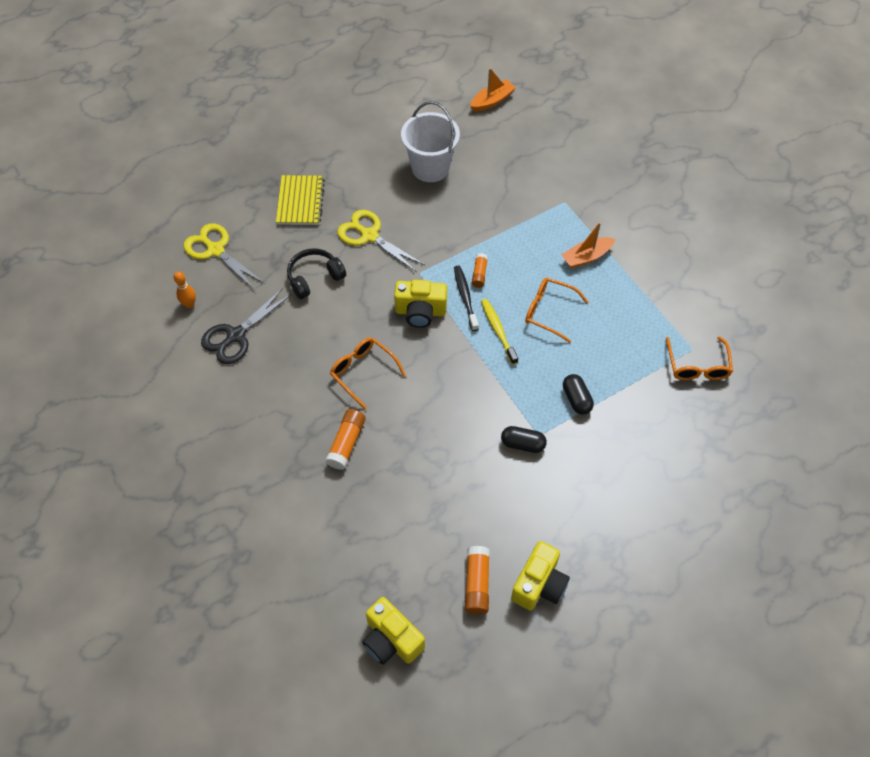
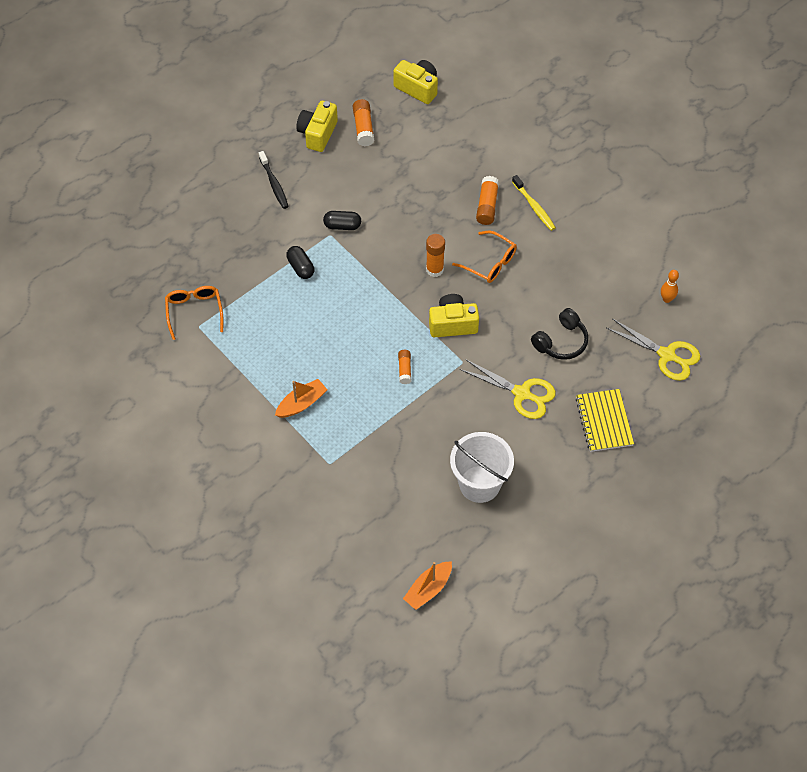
camera: 170 degrees right, 0 degrees up
black scissors [201,288,292,364] -> none
black toothbrush [454,266,479,331] -> black toothbrush moved to [259,151,289,209]
yellow toothbrush [481,299,518,365] -> yellow toothbrush moved to [512,175,556,231]
orange glasses [525,278,589,343] -> none
none -> orange glue stick [426,234,445,277]

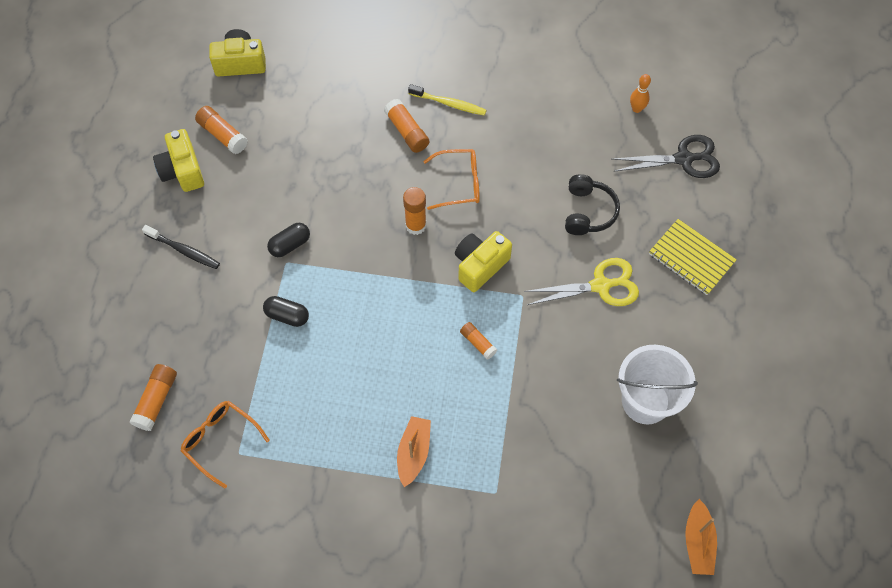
camera: 40 degrees left, 5 degrees up
yellow scissors [606,318,700,381] -> black scissors [612,135,720,178]
none -> orange glue stick [129,364,177,431]

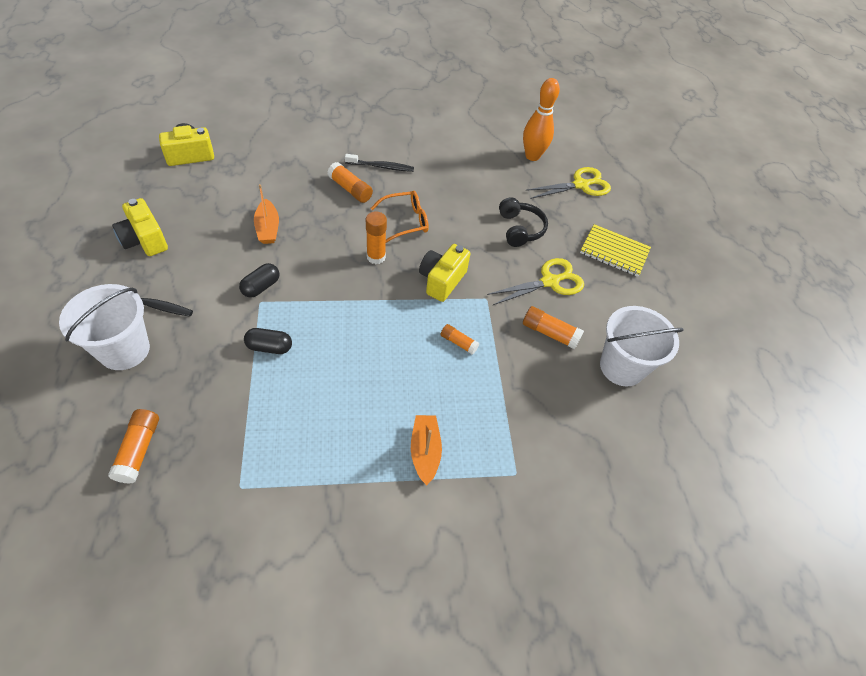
camera: 20 degrees left, 10 degrees down
orange glasses [181,401,270,488] -> none
orange glue stick [195,106,248,154] -> orange glue stick moved to [523,306,584,350]
yellow toothbrush [408,84,487,116] -> black toothbrush [345,154,414,172]
black scissors [612,135,720,178] -> yellow scissors [527,167,611,199]
orange bowling pin [630,74,651,113] -> orange bowling pin [523,78,560,161], size x1.90
orange boat [685,499,717,575] -> orange boat moved to [254,184,279,244]
none -> white bucket [59,284,150,370]

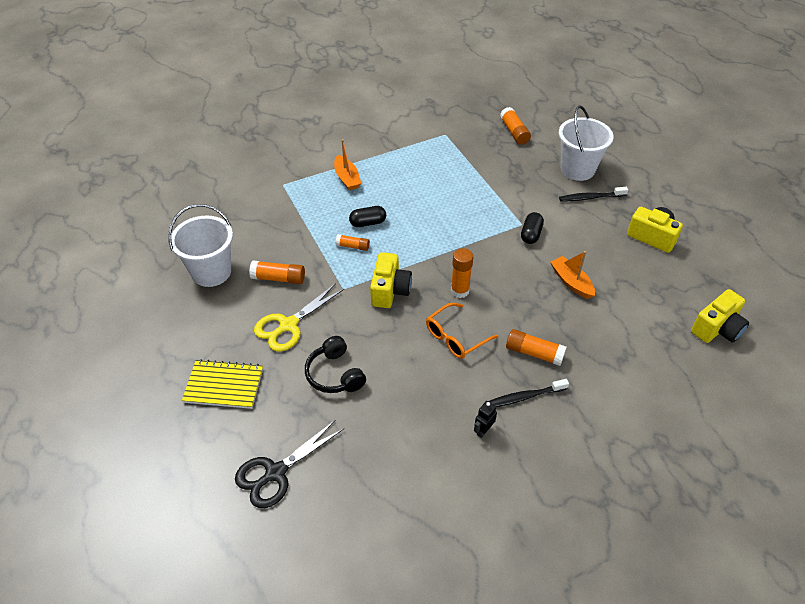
camera: 165 degrees right, 5 degrees down
black capsule [244,328,292,354] -> black capsule moved to [349,206,386,227]
orange bowling pin [523,78,560,161] -> none
yellow scissors [527,167,611,199] -> black scissors [235,420,344,508]
none -> black robot [474,401,497,438]

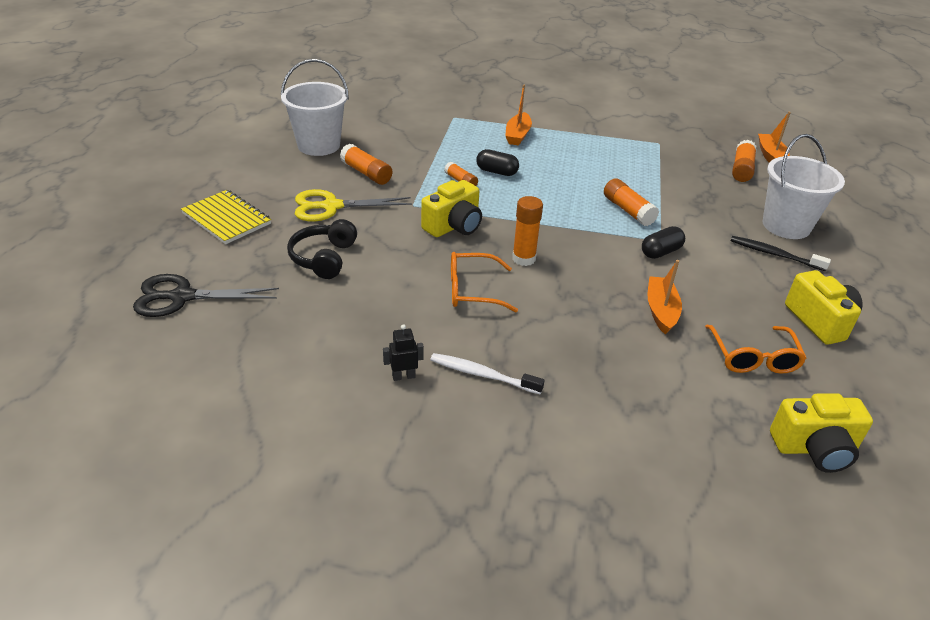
camera: 35 degrees right, 10 degrees down
black toothbrush [488,379,569,407] -> white toothbrush [430,353,545,394]
orange glue stick [506,329,567,366] -> orange glue stick moved to [604,178,659,226]
none -> orange glasses [705,325,807,374]
none -> orange boat [758,112,791,163]

